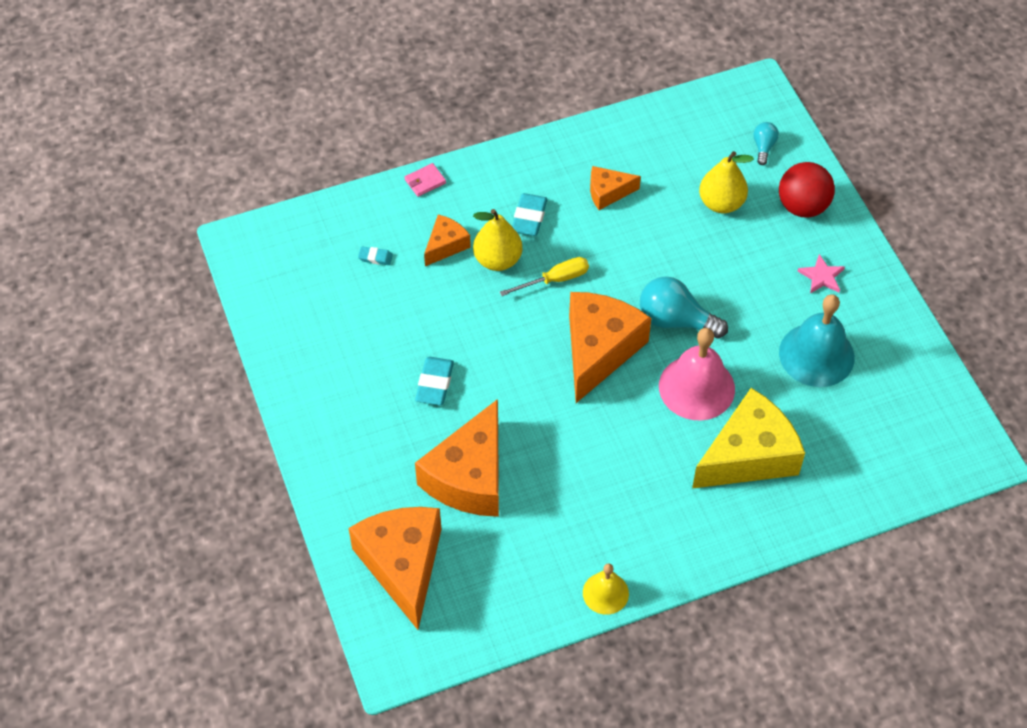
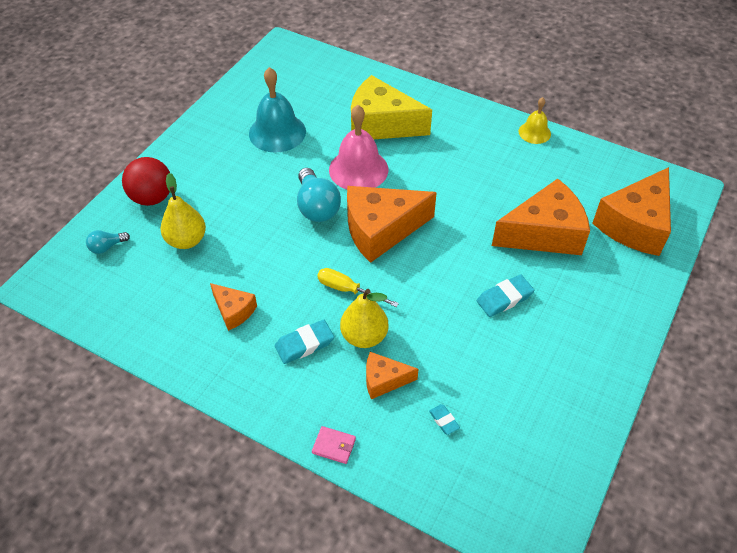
camera: 130 degrees left, 5 degrees down
pink star [798,254,845,294] -> none

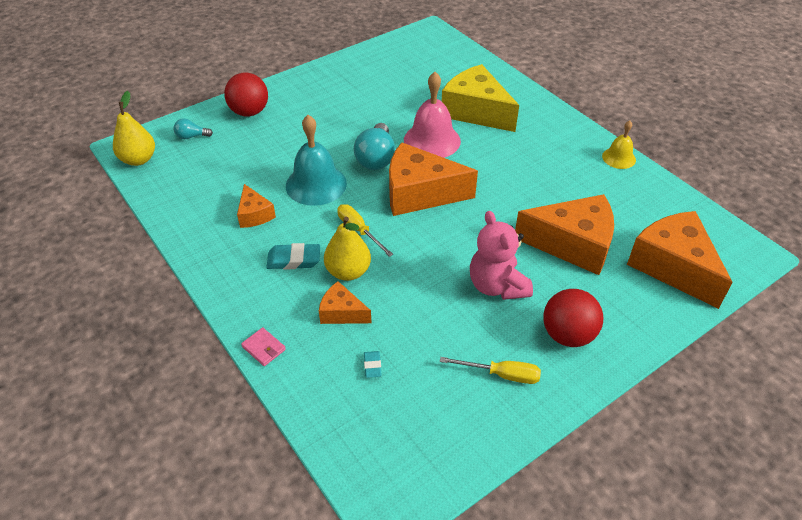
camera: 25 degrees right, 5 degrees down
yellow pear [160,173,206,249] -> yellow pear moved to [113,91,155,166]
turquoise bell [249,67,306,153] -> turquoise bell moved to [286,115,347,206]
turquoise eraser [477,275,534,317] -> pink teddy bear [470,211,533,300]
orange cheese [592,167,671,256] -> orange cheese turned 90 degrees clockwise [627,211,733,309]
none -> yellow screwdriver [440,357,541,384]
none -> red ball [543,289,603,347]

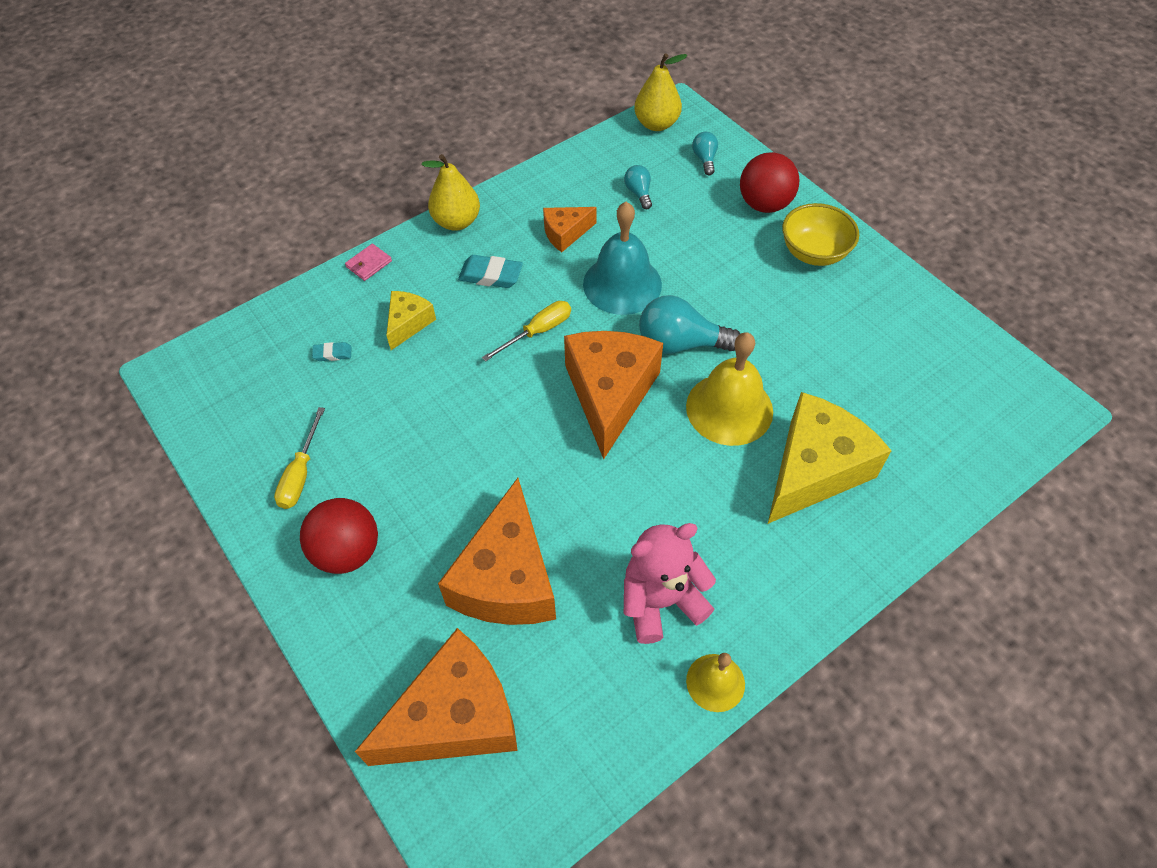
camera: 90 degrees right, 10 degrees up
turquoise eraser [266,243,320,270] -> turquoise eraser turned 75 degrees counterclockwise [458,255,523,288]
orange cheese [319,281,372,324] -> yellow cheese [386,291,436,350]
yellow pear [324,216,371,281] -> yellow pear moved to [422,154,480,231]
pink bell [404,72,461,158] -> yellow bell [686,332,773,446]
pink teddy bear [470,211,533,300] -> pink teddy bear moved to [624,523,716,644]
none -> turquoise light bulb [624,165,652,209]
none -> yellow bowl [782,203,859,266]

